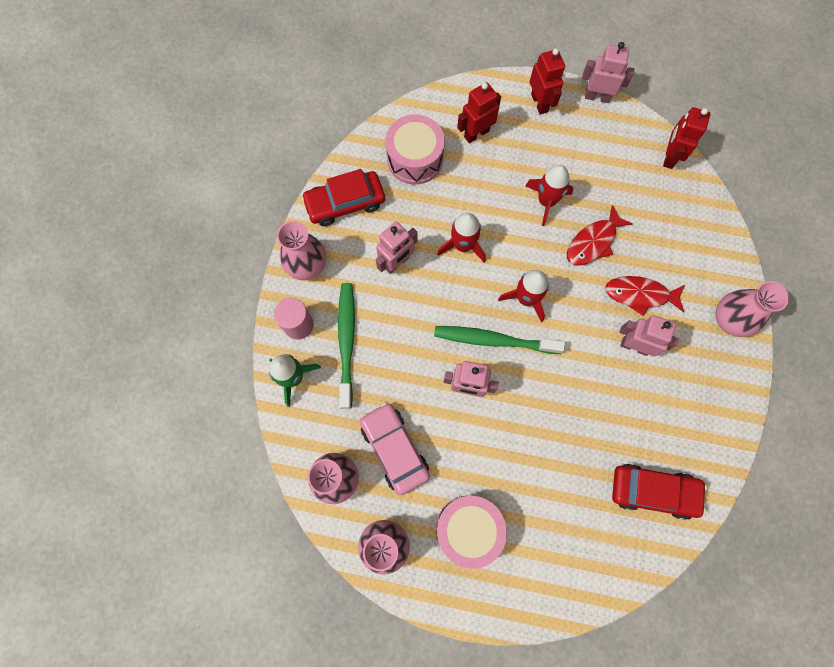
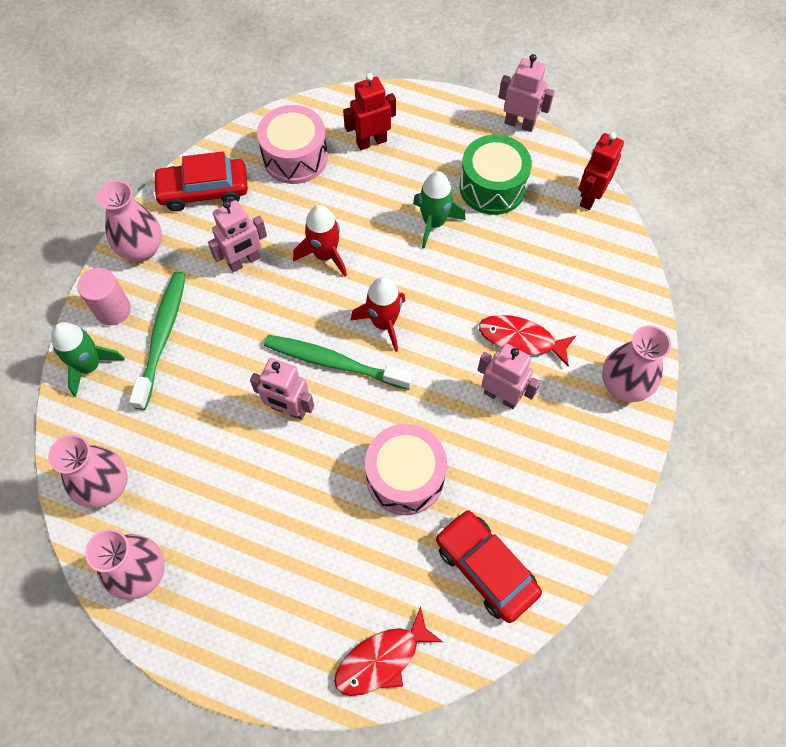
camera: 10 degrees right, 10 degrees down
pink car [360,402,430,495] -> none
pink drum [436,496,507,569] -> pink drum moved to [365,424,447,515]
red rocket [525,165,574,226] -> green rocket [413,171,466,249]
red robot [530,48,565,114] -> none
red fish [567,205,633,266] -> red fish moved to [334,607,443,696]
red car [612,464,707,520] -> red car turned 150 degrees counterclockwise [436,510,542,623]
none -> green drum [460,135,532,215]

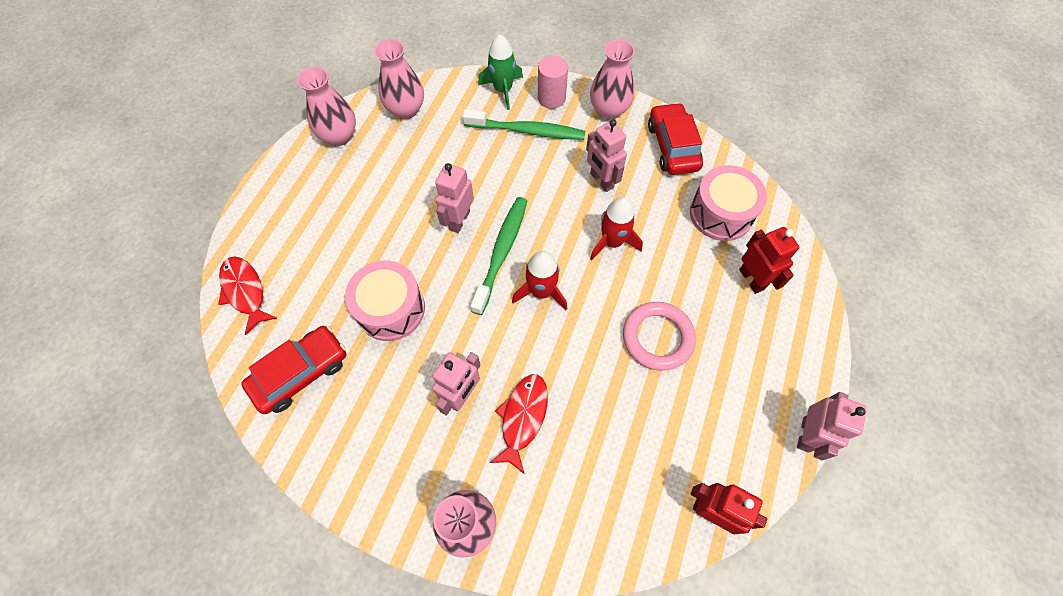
camera: 90 degrees right, 0 degrees up
green rocket [413,171,466,249] -> pink ring [623,302,696,371]
green drum [460,135,532,215] -> none

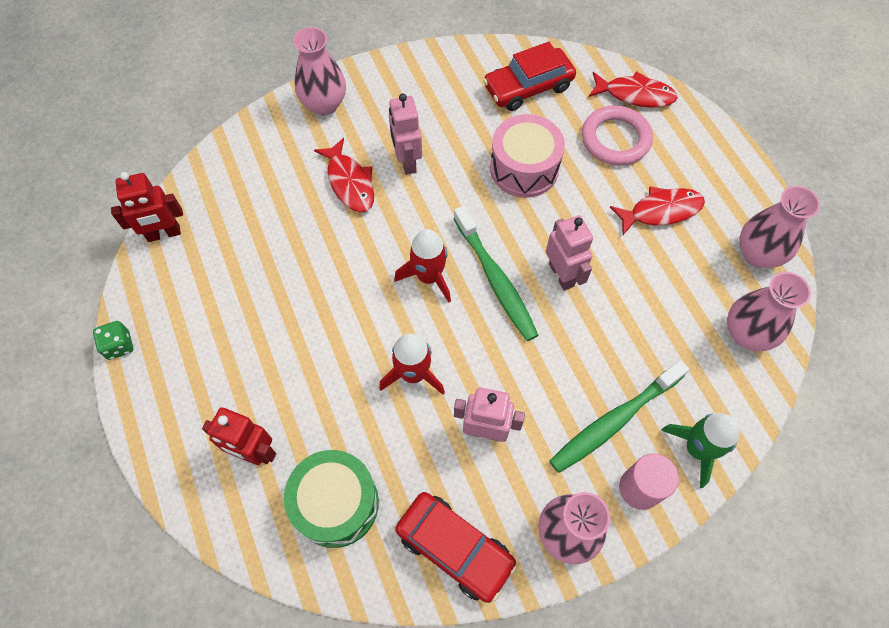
camera: 135 degrees right, 0 degrees up
red car [241,326,346,414] -> red car turned 60 degrees clockwise [483,42,576,111]
pink ring [623,302,696,371] -> pink ring moved to [582,105,653,165]
pink drum [690,165,767,241] -> green drum [284,450,379,548]
pink robot [797,392,867,460] -> green dice [93,321,133,360]
none -> red fish [610,187,705,235]

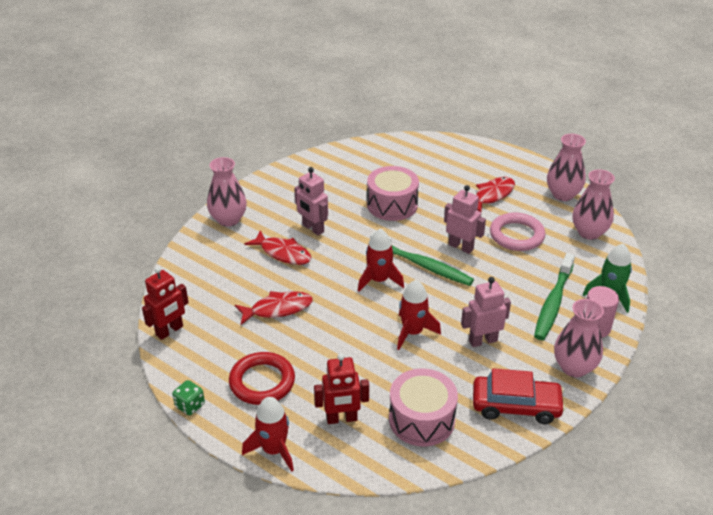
camera: 30 degrees left, 25 degrees down
green drum [284,450,379,548] -> pink drum [389,368,458,447]
red car [483,42,576,111] -> none
pink ring [582,105,653,165] -> pink ring moved to [490,213,545,251]
red fish [589,72,678,108] -> red fish moved to [235,291,313,325]
none -> red ring [229,352,295,405]
none -> red rocket [242,397,294,472]

